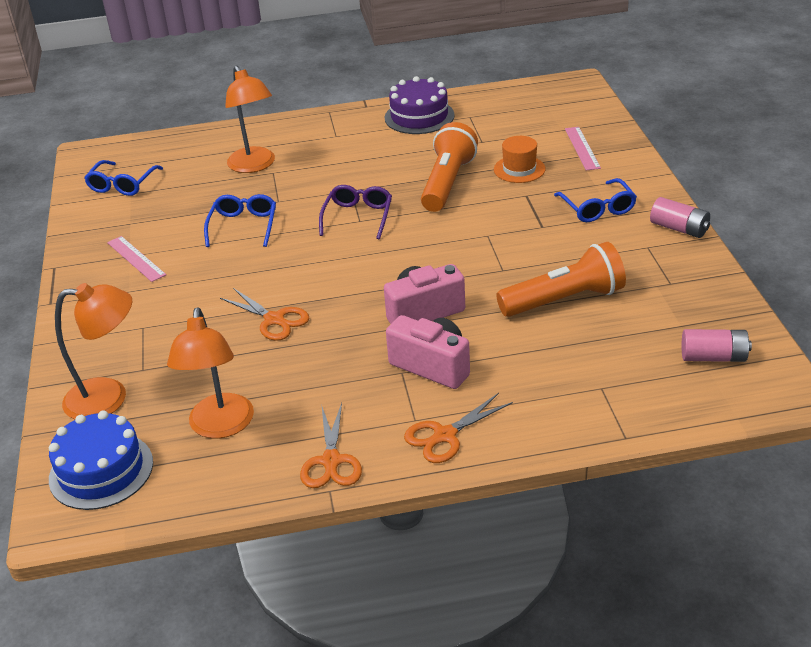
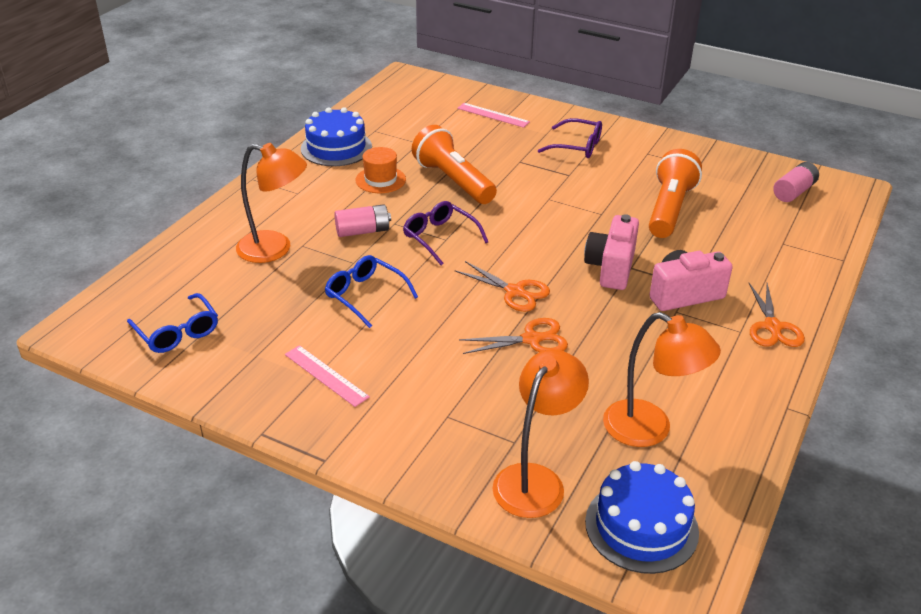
camera: 55 degrees left, 0 degrees up
pink ruler [107,236,166,282] -> pink ruler turned 45 degrees clockwise [285,345,370,407]
orange scissors [300,403,362,488] -> orange scissors moved to [455,261,550,312]
purple cake [385,76,455,134] -> blue cake [301,107,372,166]
orange hat [494,136,545,183] -> orange hat moved to [355,147,406,193]
blue glasses [554,178,637,222] -> purple glasses [538,118,602,158]
pink battery [650,197,710,238] -> pink battery moved to [334,204,391,237]

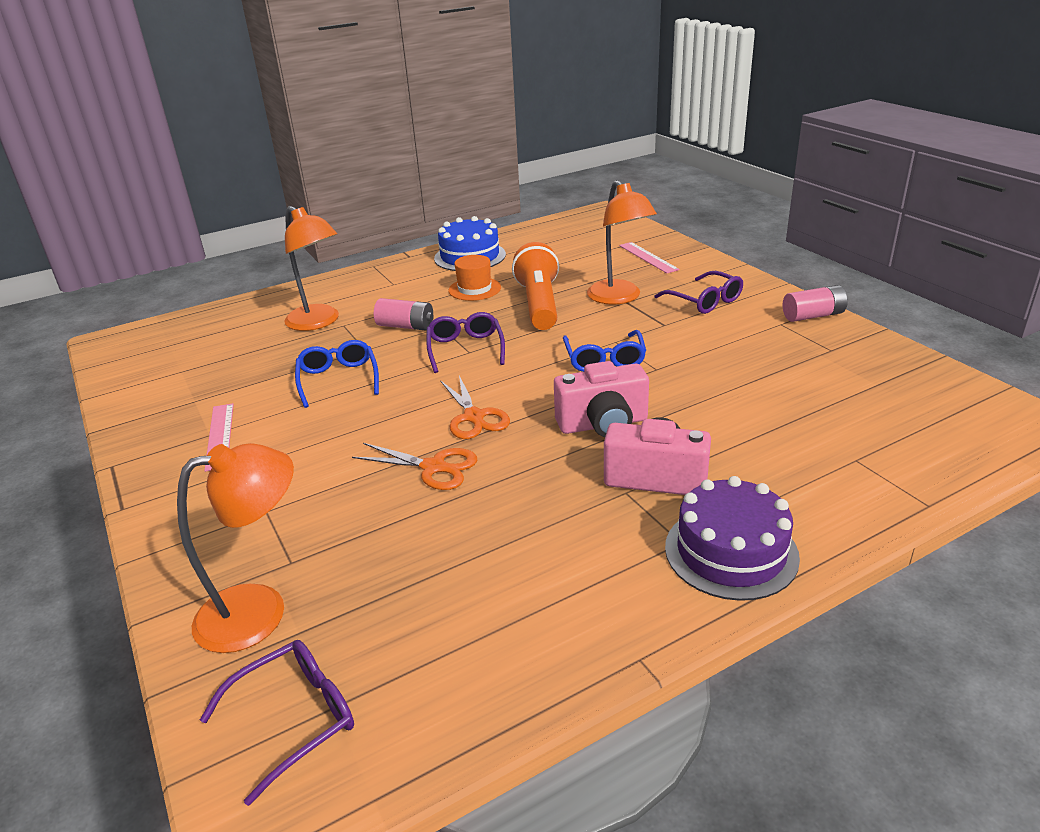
camera: 35 degrees right, 5 degrees down
blue glasses [127,293,218,353] -> blue glasses moved to [563,330,646,372]
pink camera [584,214,639,290] -> pink camera turned 150 degrees counterclockwise [554,361,649,437]
blue cake [585,461,699,574] -> purple glasses [200,640,354,806]
orange lamp [603,312,721,447] -> orange lamp moved to [587,180,657,305]
orange flashlight [649,149,702,238] -> none
orange scissors [749,283,805,347] -> purple cake [665,476,800,601]
pink battery [773,162,819,202] -> pink battery moved to [783,285,848,322]

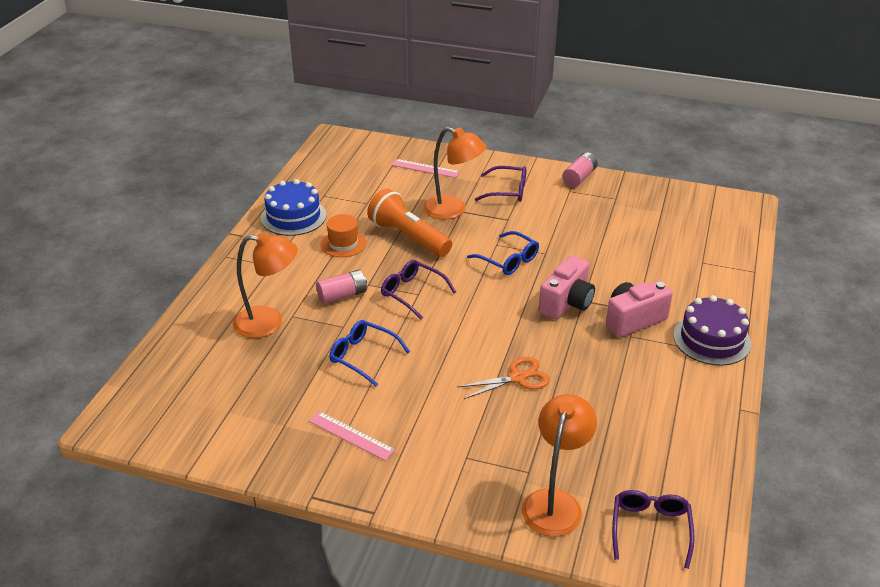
camera: 45 degrees left, 5 degrees up
orange scissors [440,375,510,439] -> none

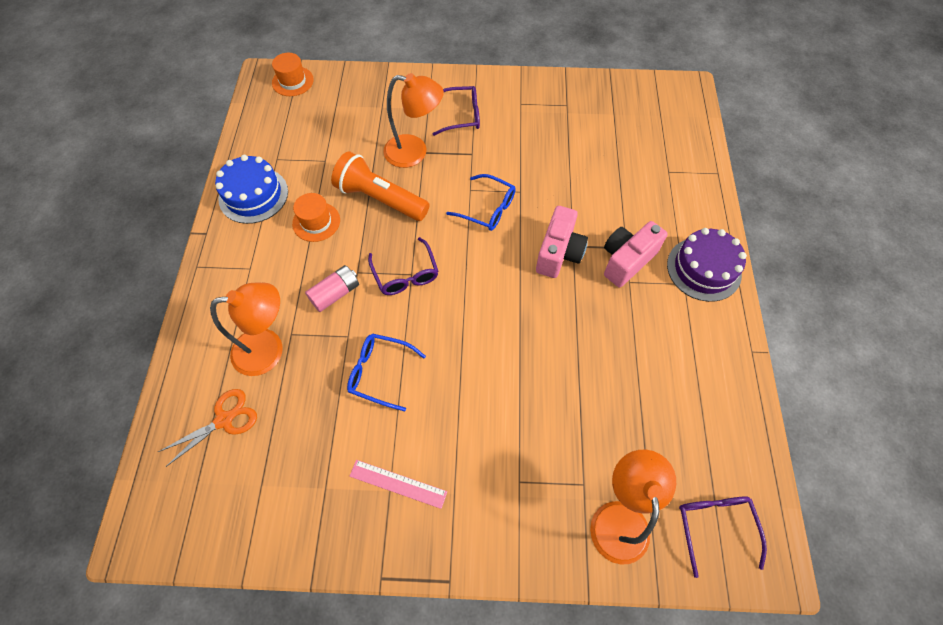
camera: 15 degrees left, 25 degrees up
purple glasses [381,260,456,320] -> purple glasses turned 135 degrees counterclockwise [368,237,438,295]
pink ruler [392,159,460,178] -> none
orange scissors [457,357,550,399] -> orange scissors moved to [158,389,257,467]
pink battery [562,152,598,187] -> none
none -> orange hat [272,53,314,96]

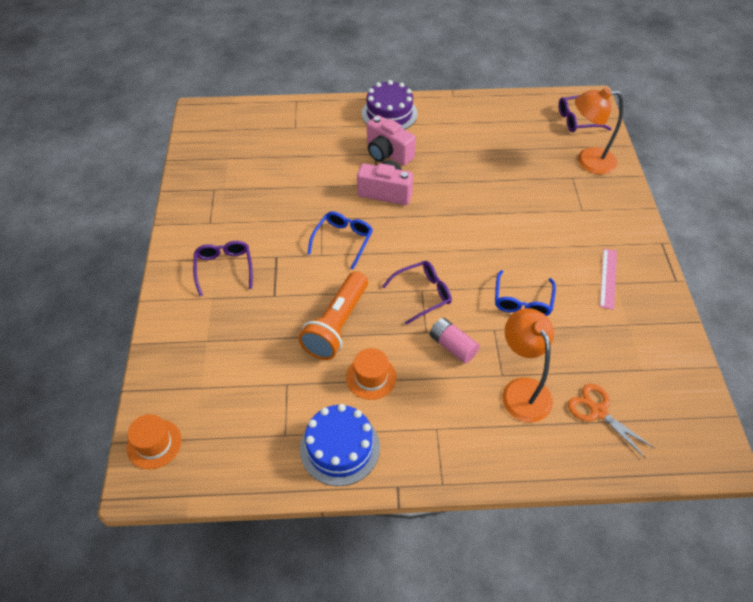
camera: 95 degrees left, 10 degrees down
orange lamp [383,73,444,168] -> none

